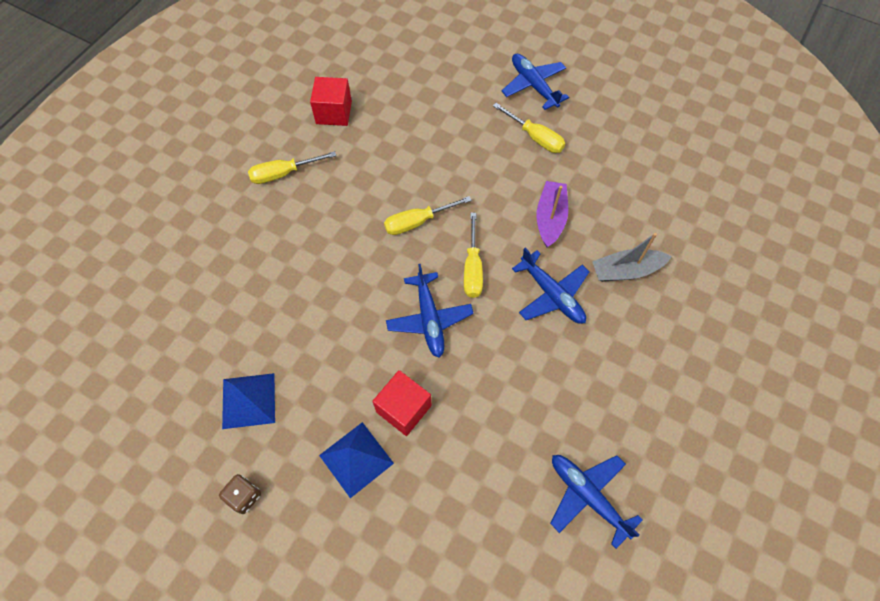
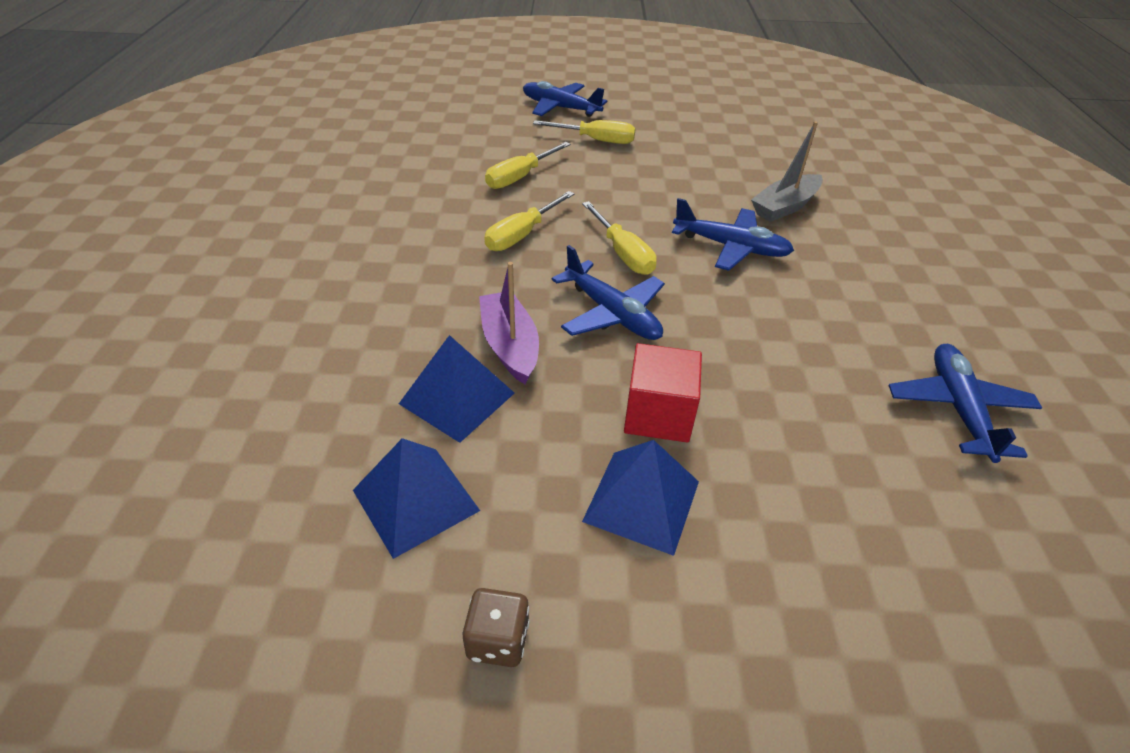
camera: 30 degrees left, 20 degrees down
yellow screwdriver [248,151,336,184] -> yellow screwdriver moved to [485,142,571,189]
red cube [310,77,352,126] -> none
purple boat [537,181,568,247] -> purple boat moved to [479,262,539,384]
blue plane [550,455,643,549] -> blue plane turned 75 degrees clockwise [888,344,1042,463]
none -> blue pyramid [399,335,514,443]

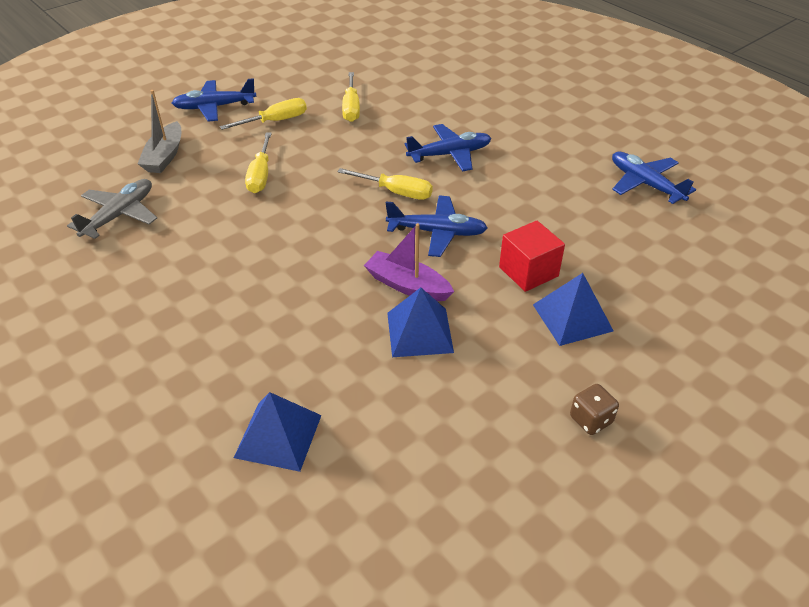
camera: 40 degrees left, 0 degrees up
blue pyramid [353,438,480,559] -> blue pyramid moved to [234,392,322,472]
yellow screwdriver [484,191,574,251] -> yellow screwdriver moved to [342,72,360,122]
grey boat [751,121,823,222] -> grey boat moved to [138,90,181,173]
none -> grey plane [67,179,157,239]

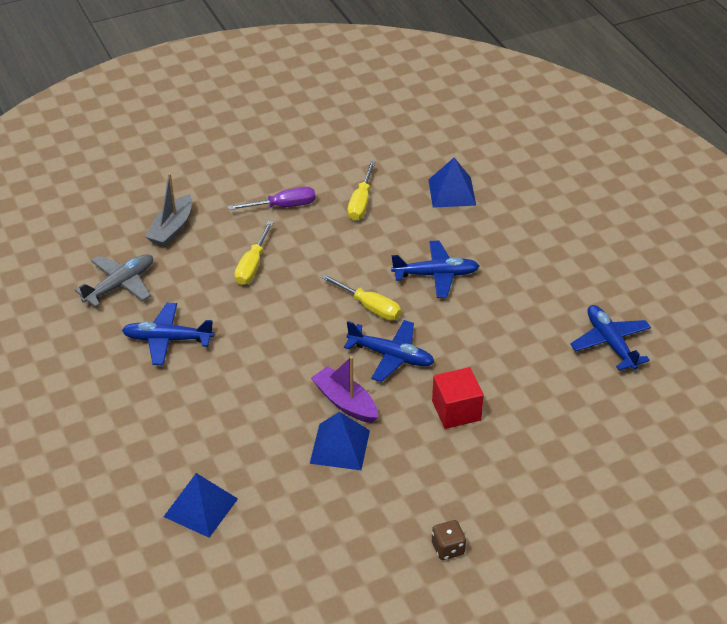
camera: 15 degrees right, 0 degrees up
blue plane [172,78,257,122] -> blue plane moved to [122,303,214,365]
yellow screwdriver [220,98,307,130] -> purple screwdriver [228,187,316,210]
blue pyramid [533,273,613,346] -> blue pyramid moved to [428,158,476,208]

